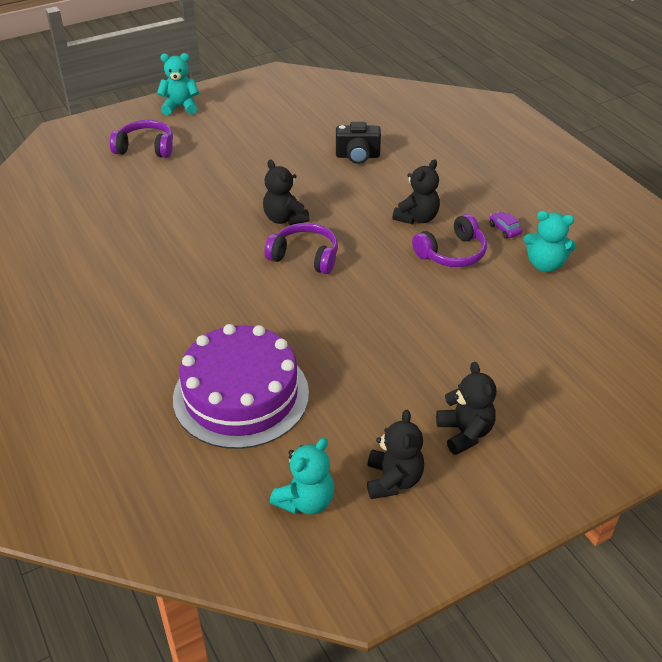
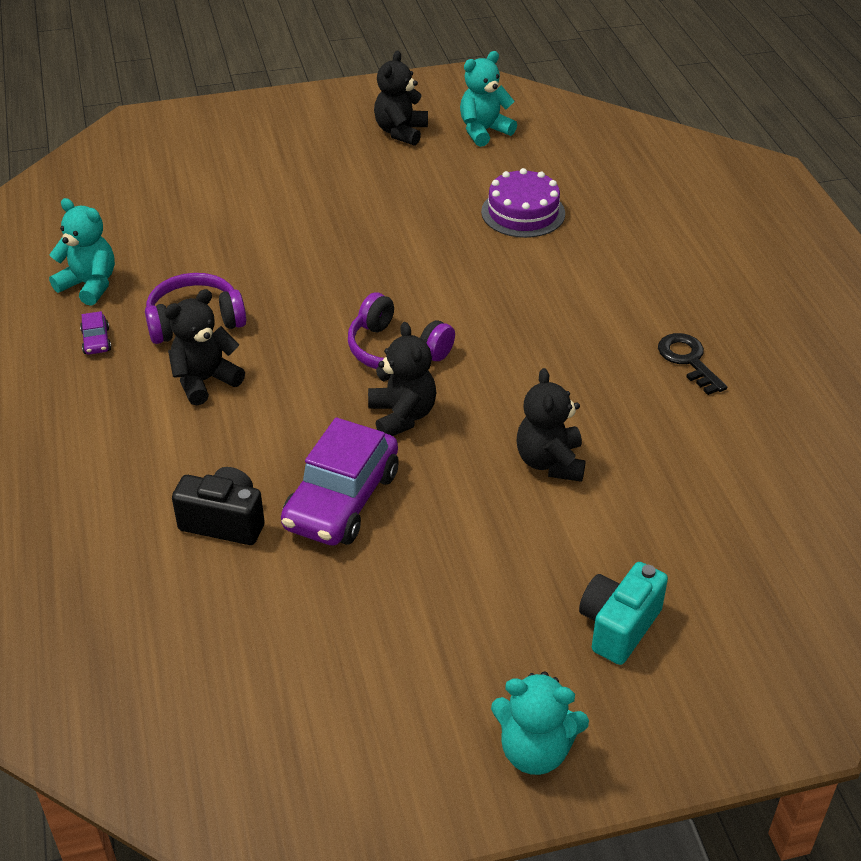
camera: 165 degrees left, 0 degrees up
purple headphones [110,120,173,158] -> turquoise camera [579,562,668,665]
purple cake [173,324,309,449] -> purple cake [481,168,565,238], size x0.57
black teddy bear [436,362,496,455] -> black teddy bear moved to [517,368,586,482]
none -> purple car [281,417,399,546]
none -> black key [658,333,727,395]

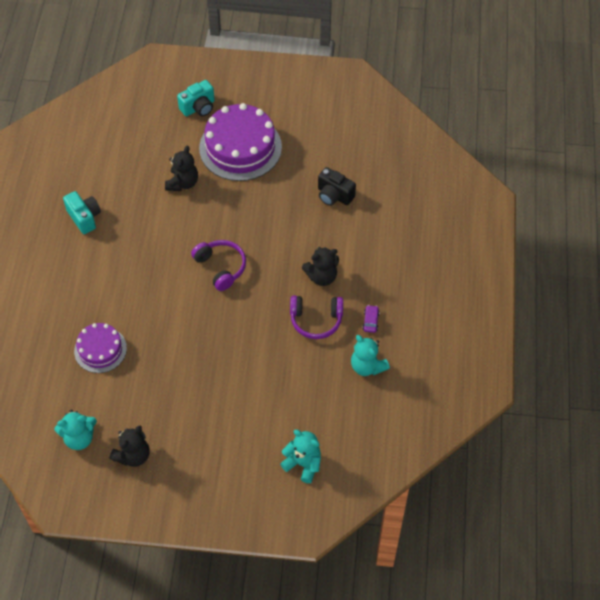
camera: 160 degrees left, 15 degrees up
purple car [281,417,399,546] -> none
black teddy bear [368,322,436,436] -> none
turquoise teddy bear [491,672,589,775] -> turquoise teddy bear moved to [280,430,321,483]
black key [658,333,727,395] -> turquoise camera [63,191,101,234]
none -> purple cake [199,103,282,181]

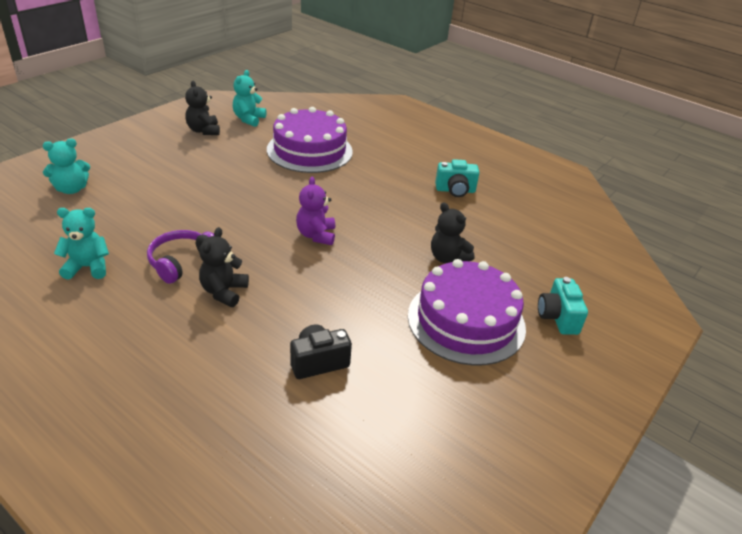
camera: 120 degrees right, 20 degrees down
purple cake [74,323,127,373] -> purple cake [267,107,353,173], size x1.75
purple headphones [191,240,246,291] -> purple teddy bear [296,177,335,245]
purple car [363,305,380,333] -> none

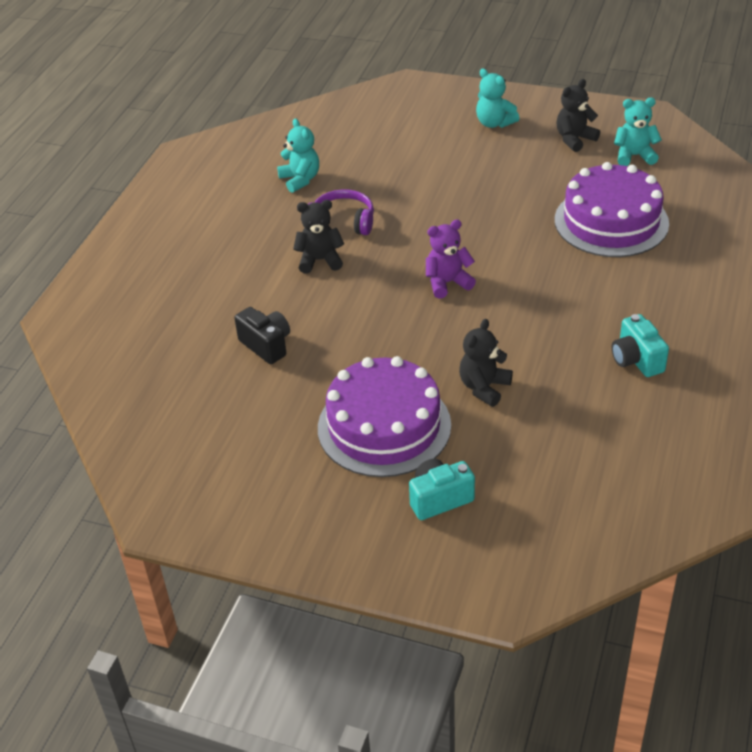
camera: 75 degrees right, 5 degrees up
turquoise teddy bear [43,138,90,194] -> turquoise teddy bear moved to [476,69,519,128]

